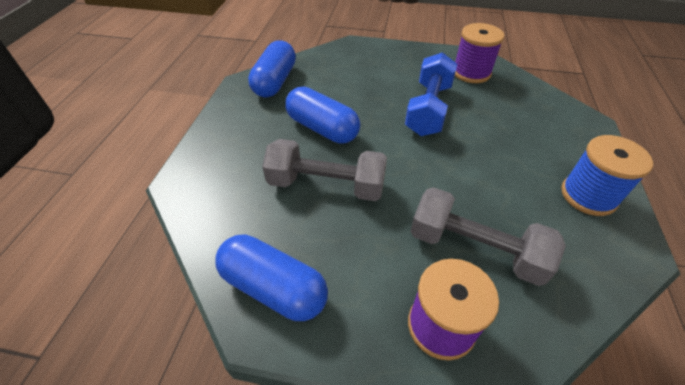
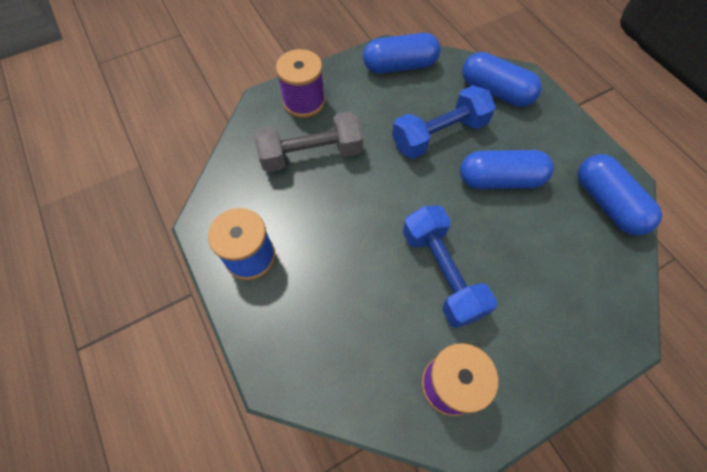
camera: 140 degrees right, 15 degrees up
grey dumbbell [262,139,387,201] -> blue dumbbell [392,85,496,159]
none -> blue capsule [462,52,542,107]

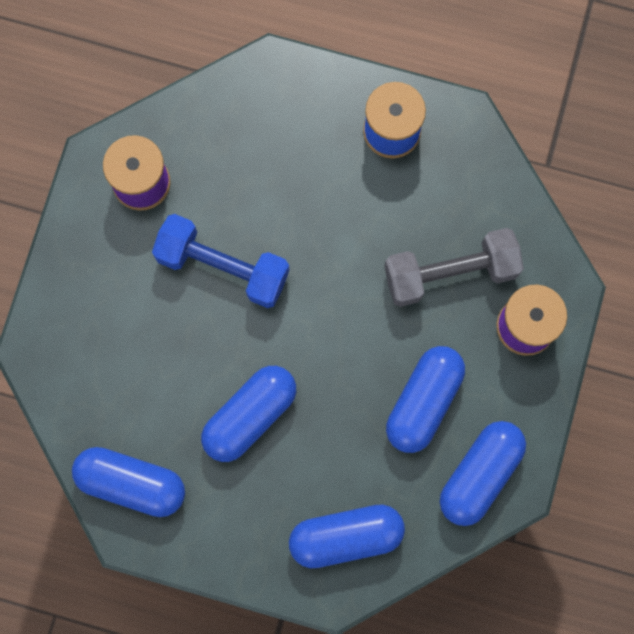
camera: 135 degrees right, 15 degrees up
grey dumbbell [254,111,363,172] -> grey dumbbell turned 45 degrees clockwise [384,228,524,307]
blue dumbbell [392,85,496,159] -> none
none -> blue capsule [386,346,465,453]

